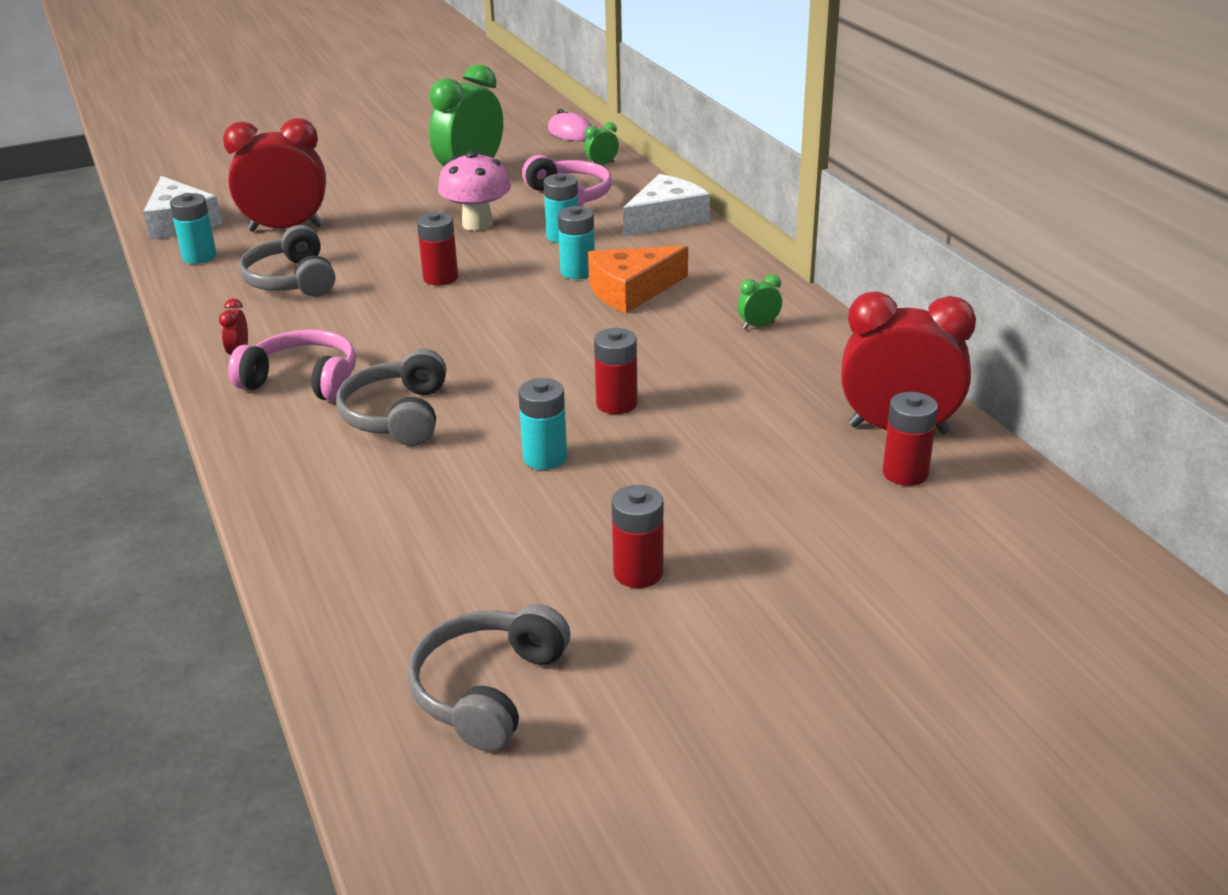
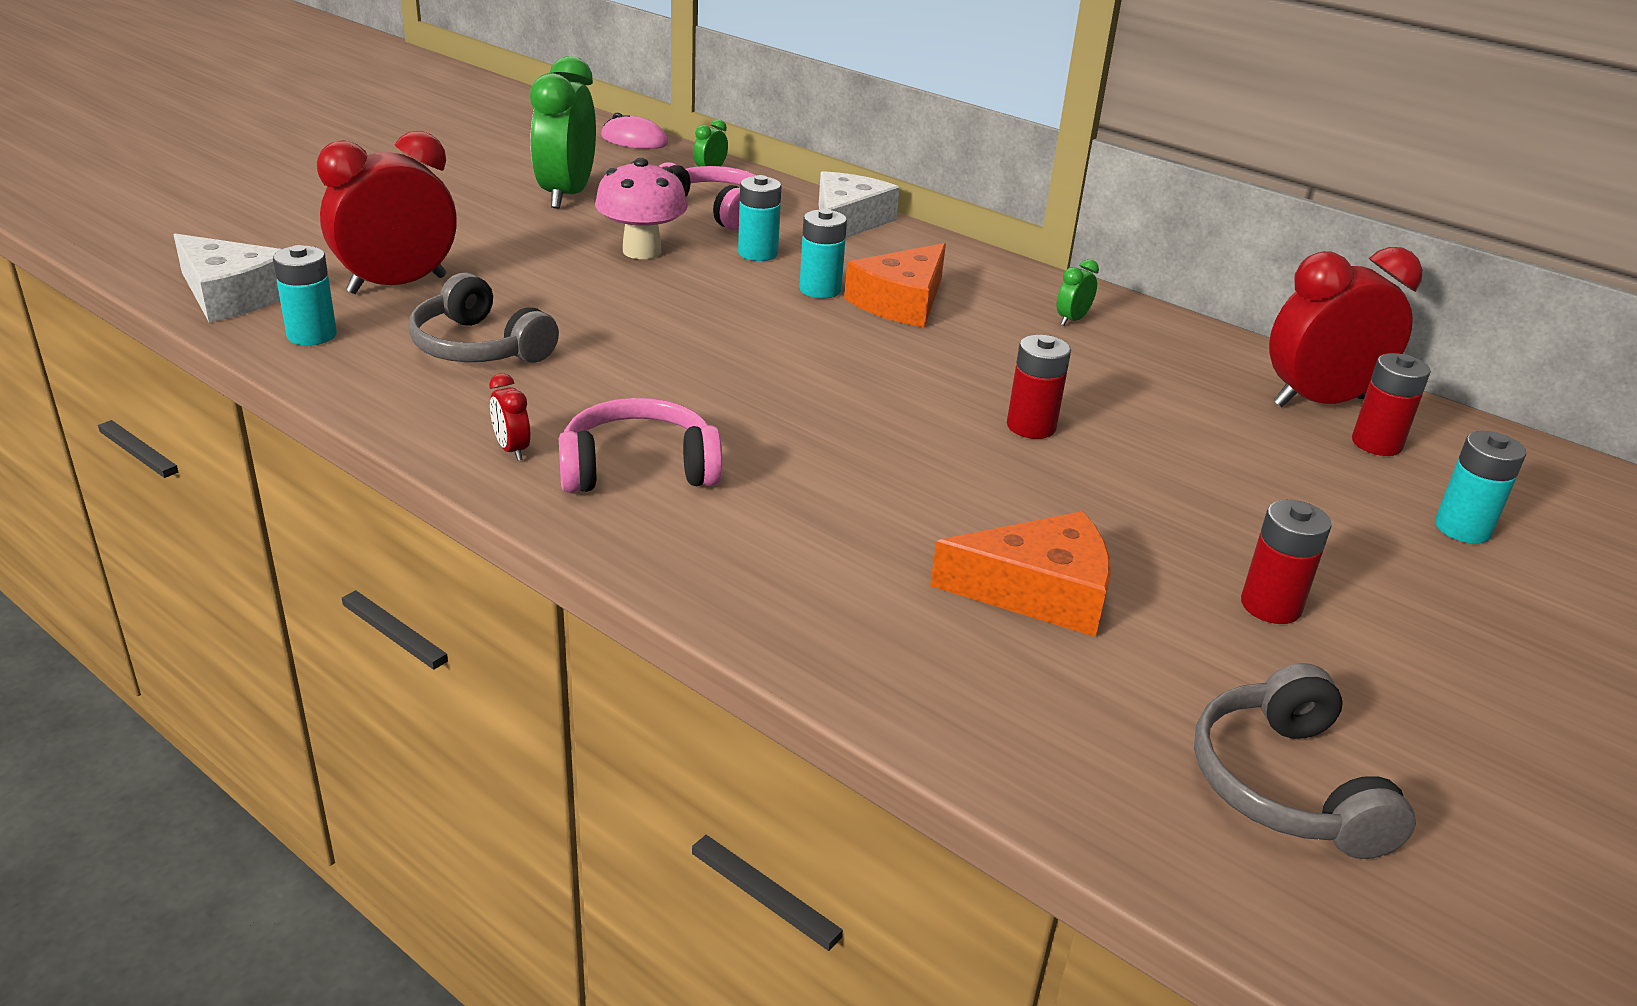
camera: 30 degrees left, 0 degrees up
grey headphones [336,348,446,446] -> none
red battery [417,212,458,286] -> none
turquoise battery [518,378,567,470] -> turquoise battery moved to [1435,431,1526,544]
none -> orange cheese [930,511,1111,637]

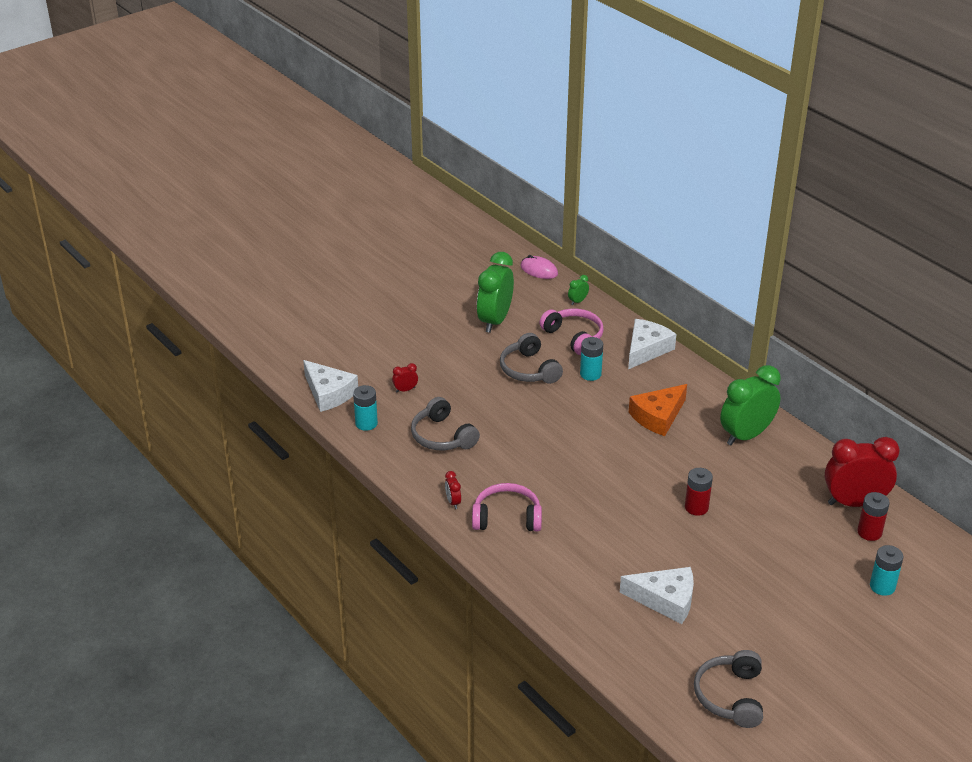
camera: 15 degrees right, 5 degrees up
red clock [317,131,457,294] -> red clock [392,363,418,393], size x0.41
pink mushroom [595,158,688,259] -> grey headphones [500,333,563,384]
turquoise battery [799,209,847,298] -> none
orange cheese [930,511,1111,637] -> white cheese [620,567,694,624]
green clock [1057,259,1099,326] -> green clock [720,365,781,445], size x2.43
red battery [1241,500,1332,624] -> none

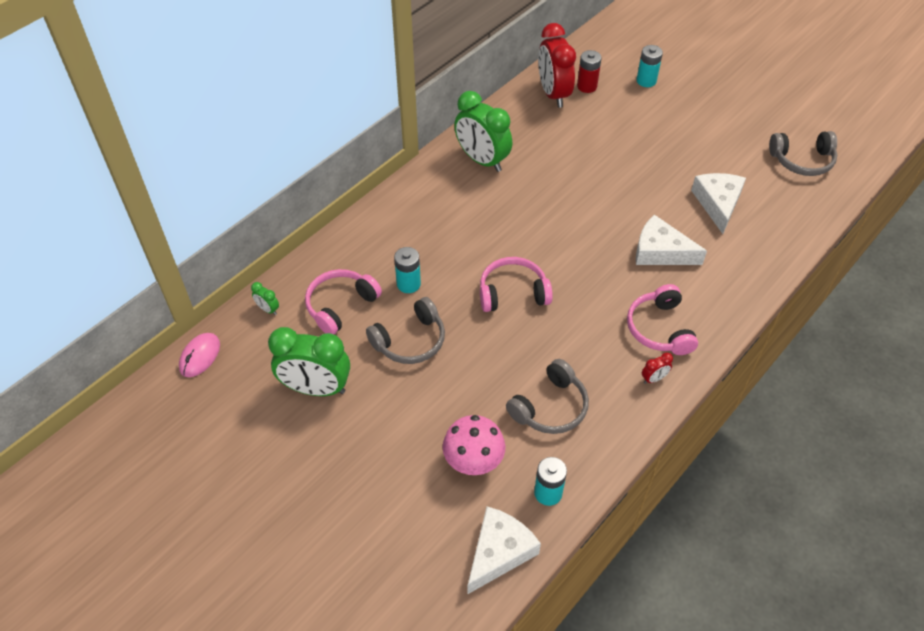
camera: 100 degrees left, 15 degrees up
red clock [392,363,418,393] -> pink mushroom [443,415,506,475]
white cheese [628,319,677,369] -> white cheese moved to [636,215,707,265]
orange cheese [629,384,687,436] -> none
red battery [685,468,713,516] -> none
none -> pink headphones [480,257,553,312]

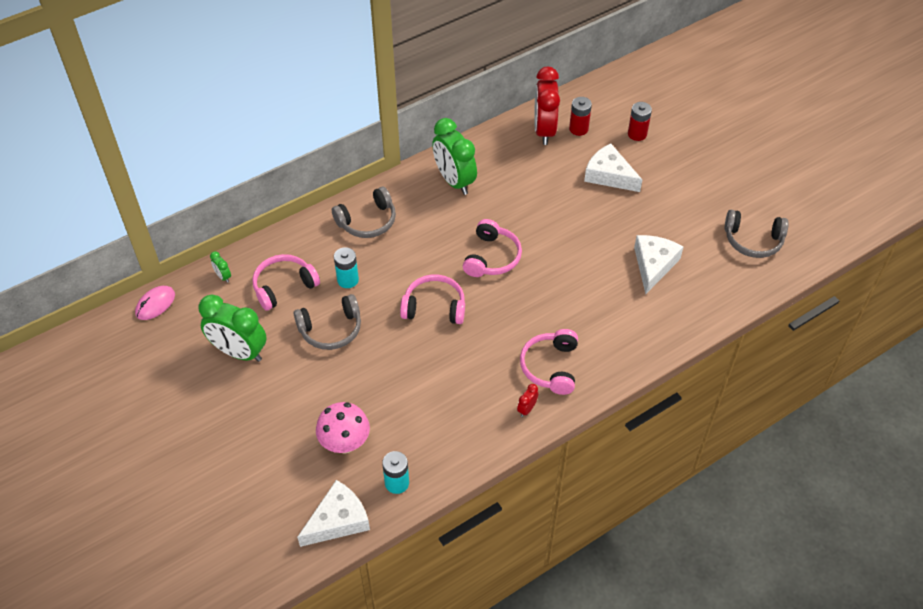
camera: 15 degrees right, 0 degrees up
grey headphones [506,359,589,434] -> grey headphones moved to [332,187,396,238]
white cheese [636,215,707,265] -> white cheese moved to [584,144,642,192]
turquoise battery [637,45,663,87] -> red battery [628,102,652,141]
red clock [642,352,673,384] -> red clock turned 135 degrees clockwise [517,384,538,417]
none -> pink headphones [463,219,522,277]

